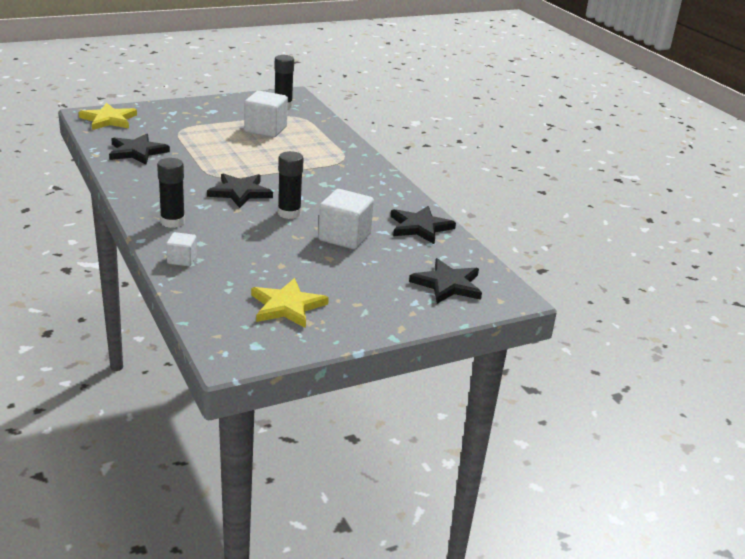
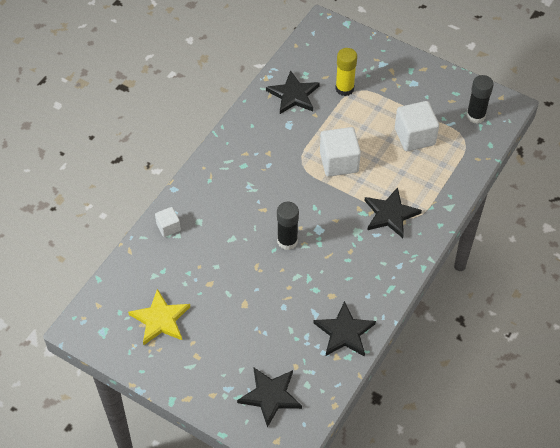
camera: 60 degrees right, 25 degrees up
yellow star [78,103,137,130] -> none
black glue stick [157,158,185,228] -> none
black star [207,174,273,208] -> black star moved to [364,187,422,238]
white cube [318,189,374,249] -> white cube moved to [320,127,361,177]
none -> yellow glue stick [335,48,357,96]

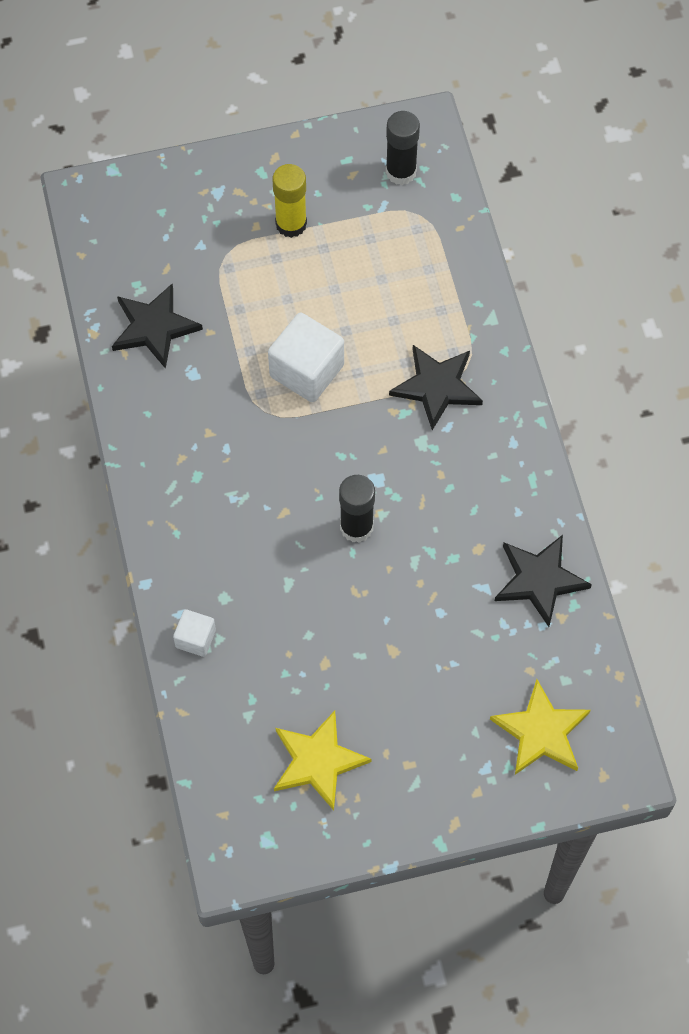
camera: 45 degrees left, 10 degrees up
black star [237,368,302,428] -> yellow star [490,679,591,775]
yellow glue stick [335,48,357,96] -> yellow glue stick moved to [273,164,307,238]
white cube [395,101,439,151] -> none

